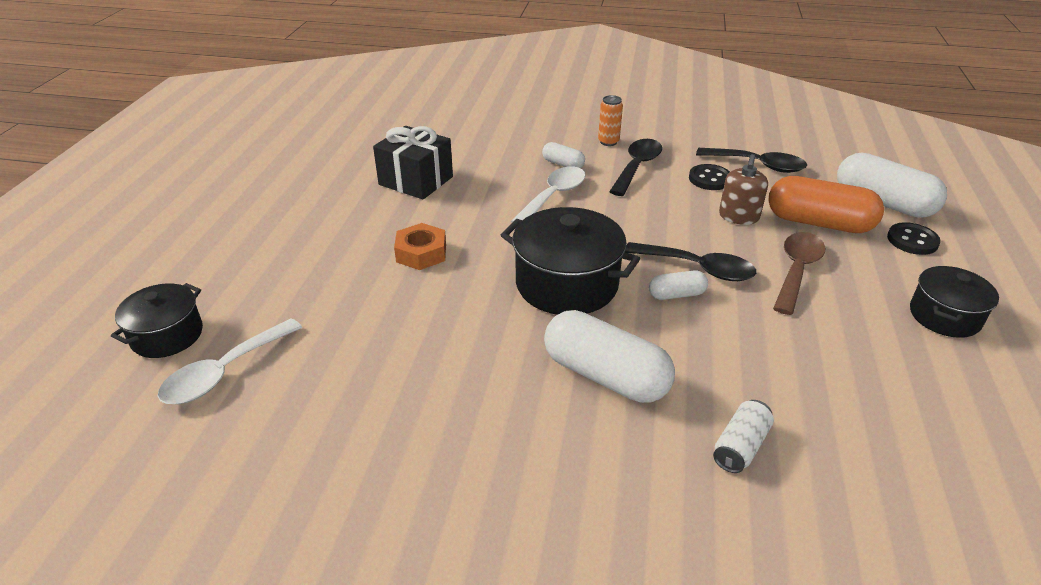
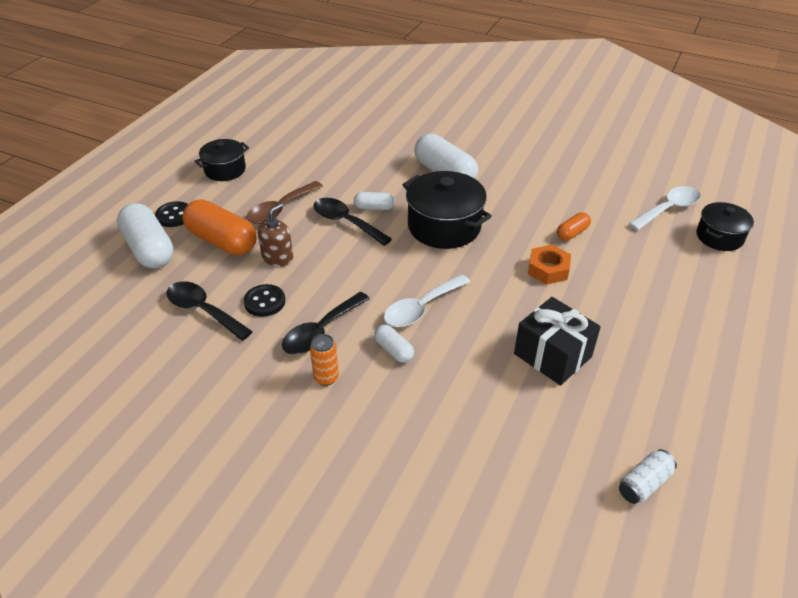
camera: 165 degrees left, 5 degrees up
white can [713,400,774,473] -> white can moved to [619,449,677,504]
none -> orange capsule [557,212,591,241]

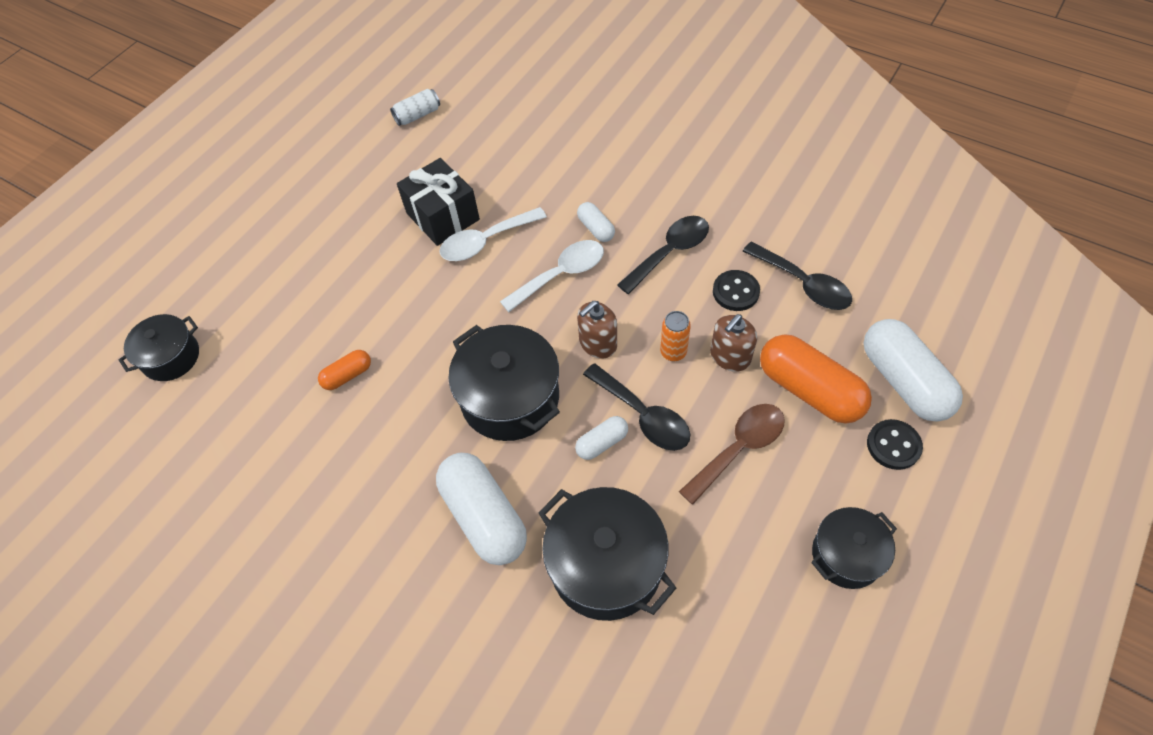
camera: 170 degrees left, 15 degrees up
orange can [310,334,339,386] -> orange can moved to [660,311,691,361]
white capsule [354,192,395,210] -> white capsule turned 45 degrees counterclockwise [575,416,628,460]
orange nut [528,245,571,285] -> none
white spoon [628,186,701,230] -> white spoon moved to [439,207,547,261]
none -> black pot [538,487,676,621]
none -> brown soap dispenser [577,301,617,359]

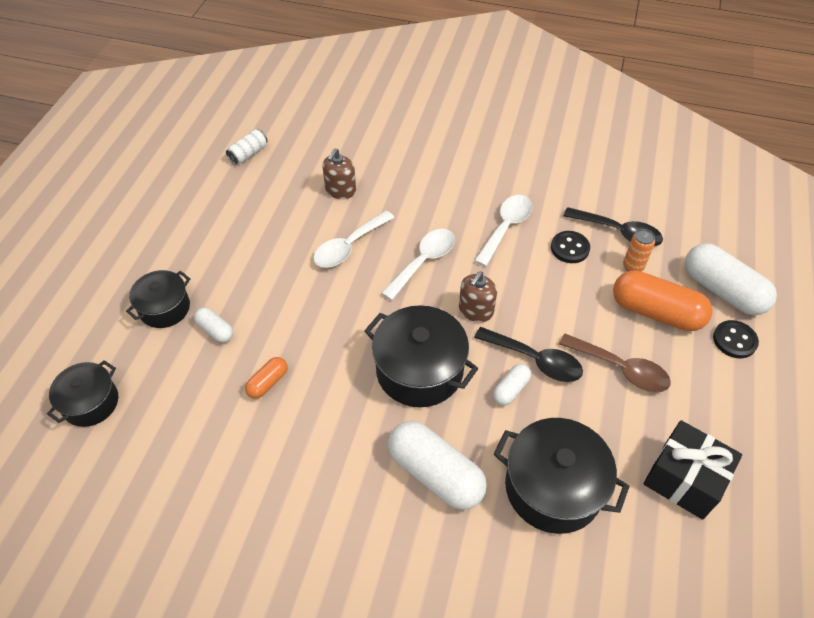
camera: 20 degrees left, 5 degrees down
black gift [397,158,480,246] -> black gift moved to [643,420,742,520]
white capsule [577,202,615,242] -> white capsule moved to [194,307,233,343]
black spoon [617,216,709,294] -> white spoon [474,195,532,267]
orange can [660,311,691,361] -> orange can moved to [623,229,655,272]
brown spoon [679,404,785,505] -> brown spoon turned 90 degrees clockwise [559,334,671,392]
brown soap dispenser [710,314,757,372] -> brown soap dispenser moved to [322,148,356,199]
black pot [811,507,897,589] -> black pot moved to [126,270,190,328]

